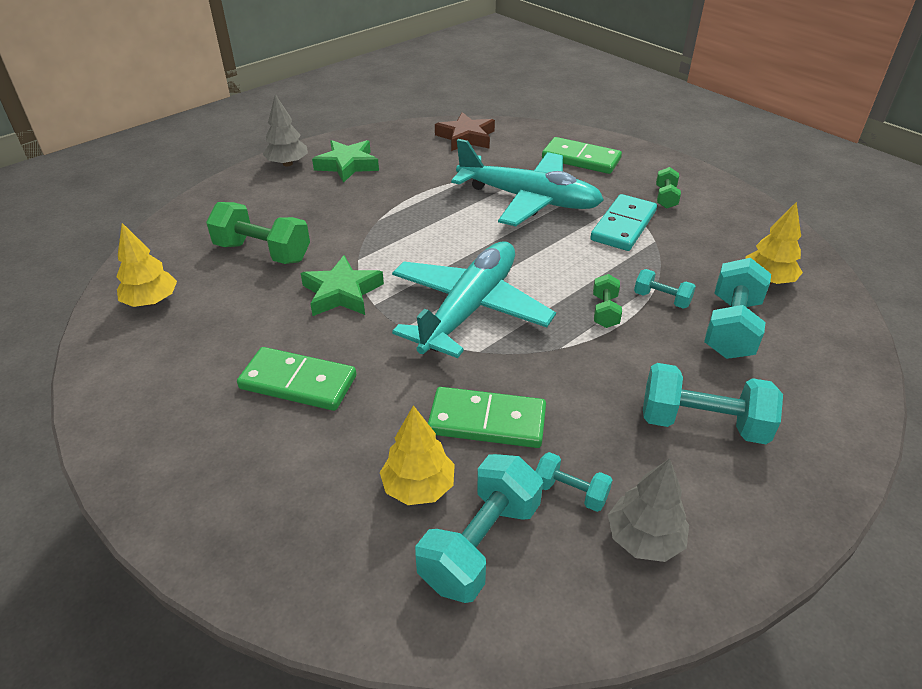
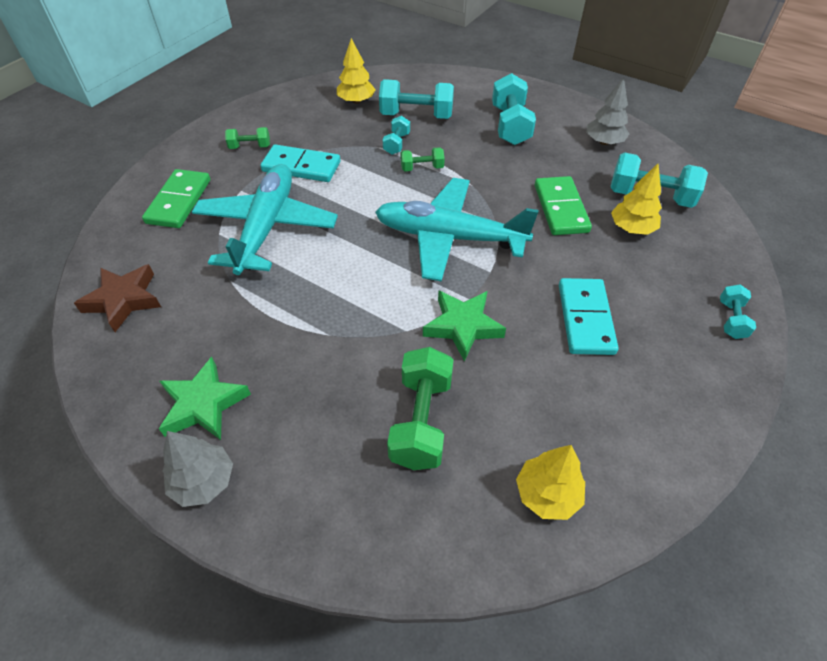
camera: 105 degrees left, 10 degrees up
green domino [237,347,356,411] -> turquoise domino [559,278,618,355]
turquoise dumbbell [535,452,612,512] -> turquoise dumbbell moved to [720,284,756,339]

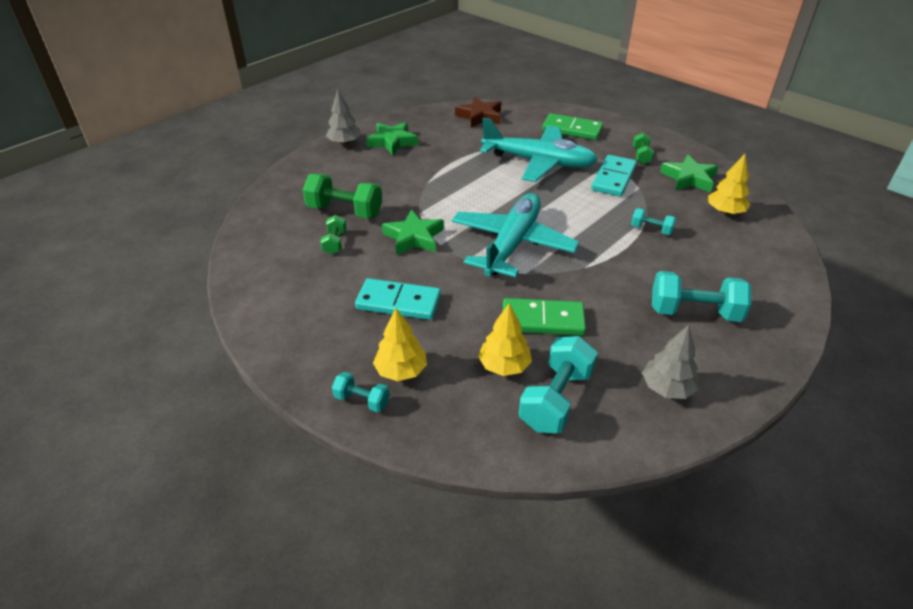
camera: 100 degrees right, 10 degrees down
turquoise dumbbell [379,79,454,119] -> none
green dumbbell [400,147,445,171] -> green dumbbell moved to [320,215,346,254]
yellow tree [516,445,585,520] -> yellow tree moved to [373,308,427,381]
none -> green star [660,155,719,193]

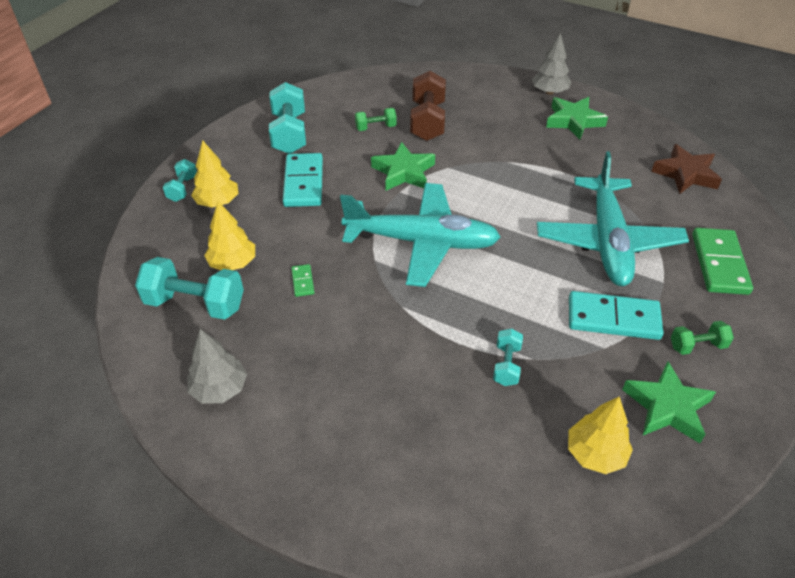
camera: 75 degrees right, 5 degrees up
green dumbbell [303,174,382,218] -> brown dumbbell [410,71,446,141]
green domino [503,298,586,336] -> green domino [291,264,314,297], size x0.46
turquoise dumbbell [652,271,751,322] -> turquoise dumbbell moved to [269,82,306,154]

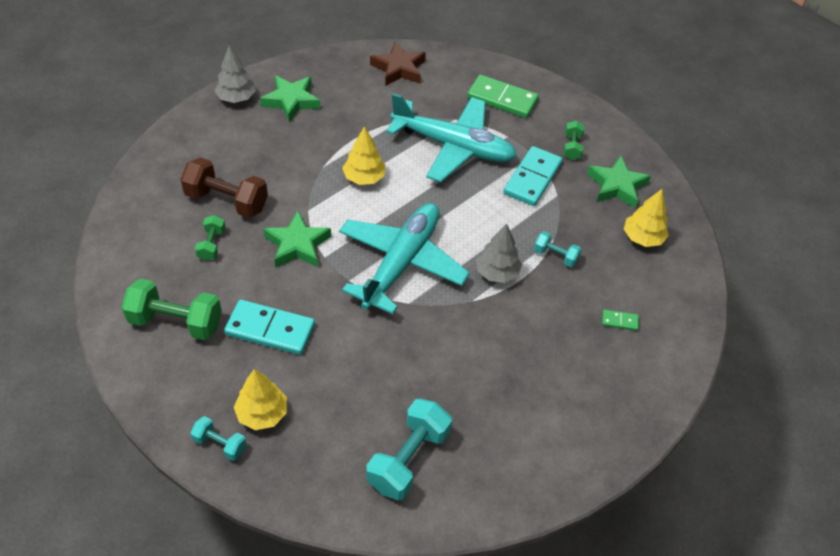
camera: 75 degrees left, 5 degrees up
grey tree [187,329,247,404] -> grey tree moved to [476,224,522,283]
yellow tree [204,201,255,270] -> yellow tree moved to [342,126,385,185]
turquoise dumbbell [269,82,306,154] -> green dumbbell [122,279,222,340]
green domino [291,264,314,297] -> green domino moved to [602,310,639,331]

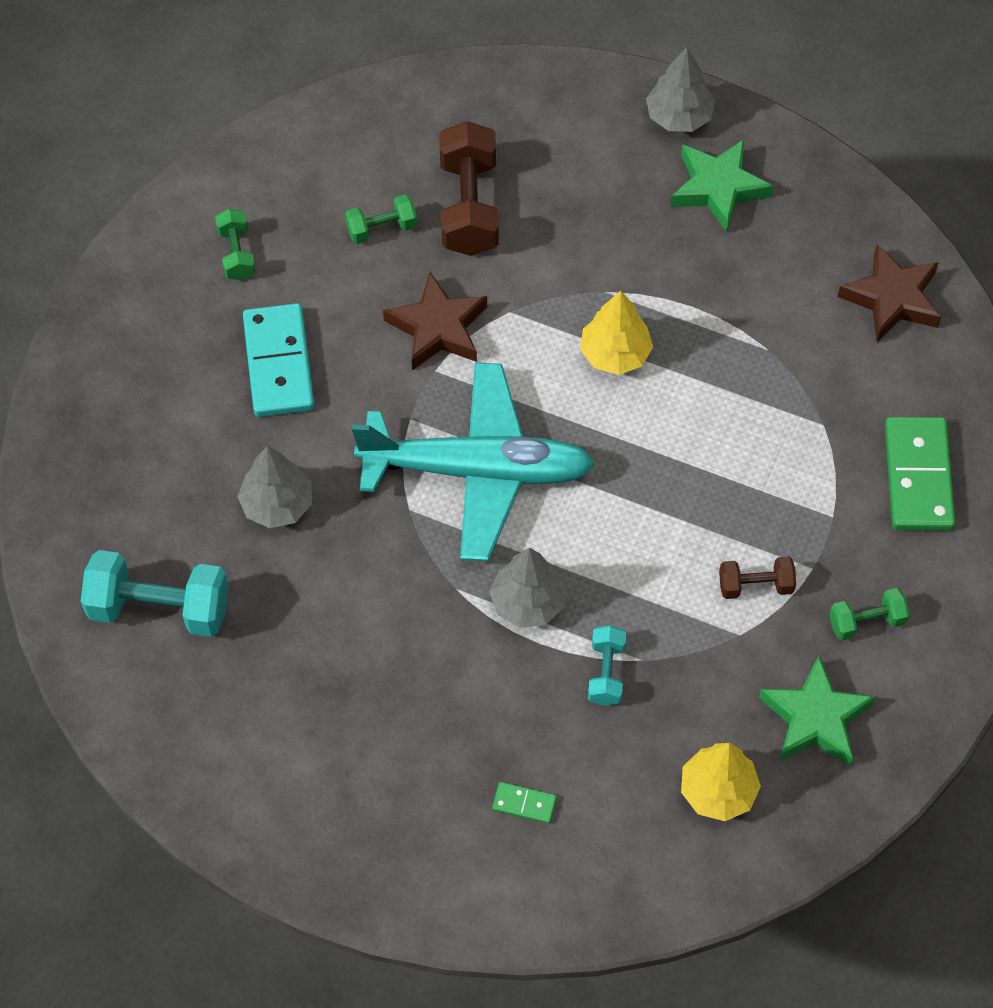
camera: 70 degrees right, 10 degrees up
green dumbbell [122,279,222,340] -> green dumbbell [215,209,256,280], size x0.54
turquoise dumbbell [190,416,246,461] -> none
yellow tree [234,369,287,430] -> none
green star [263,211,331,268] -> brown star [383,272,487,370]
turquoise plane [386,93,517,182] -> none
turquoise domino [503,146,562,206] -> brown dumbbell [719,556,796,599]
green domino [602,310,639,331] -> green domino turned 60 degrees counterclockwise [492,782,557,824]
none -> grey tree [237,446,312,528]

